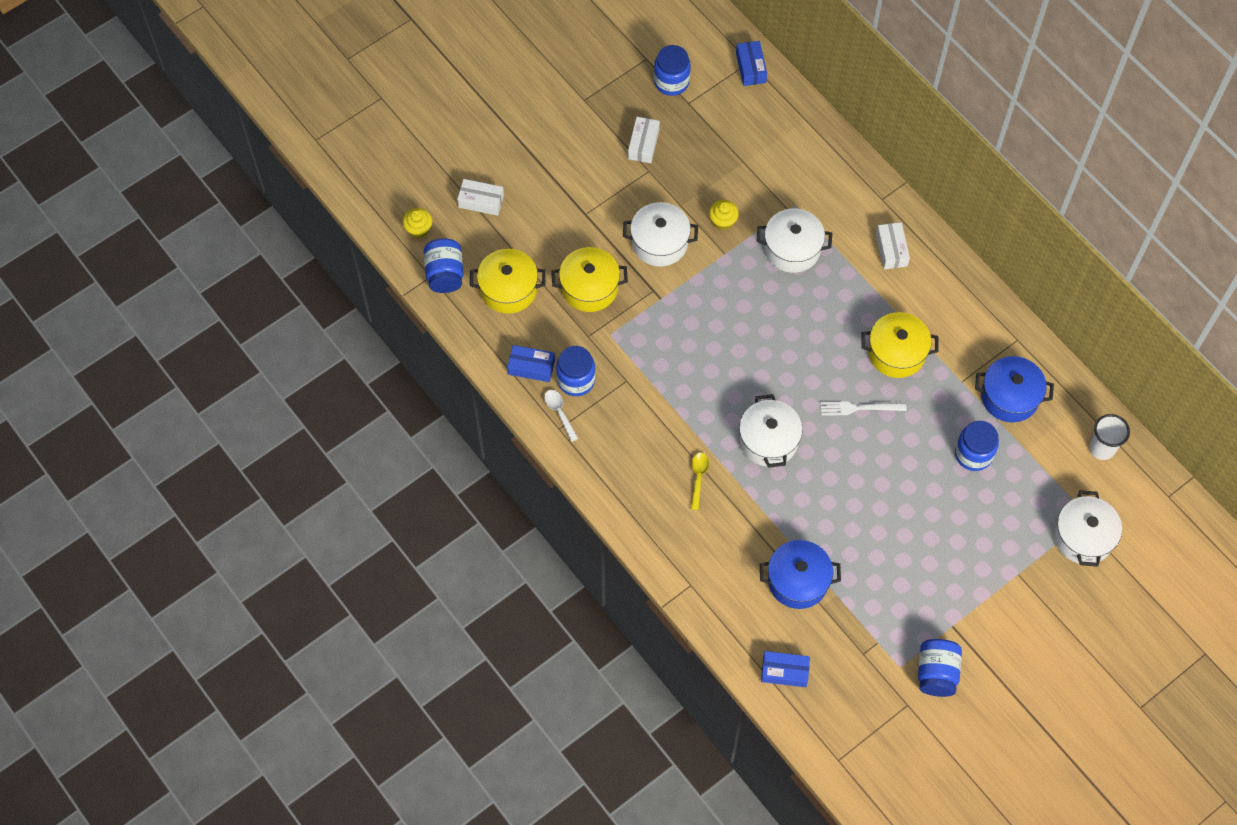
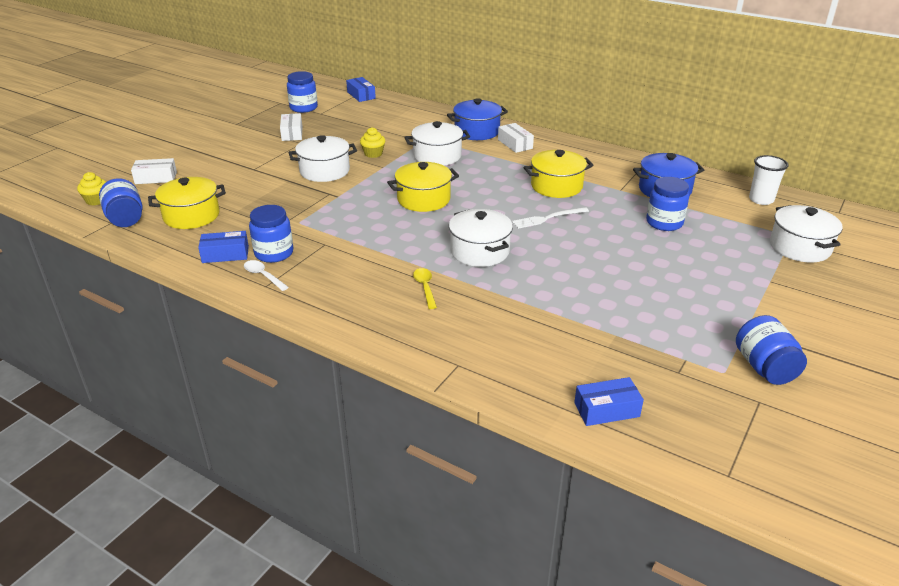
camera: 20 degrees left, 30 degrees down
yellow pot [551,247,628,312] -> yellow pot moved to [387,162,459,212]
blue pot [760,540,841,609] -> blue pot moved to [447,98,508,140]

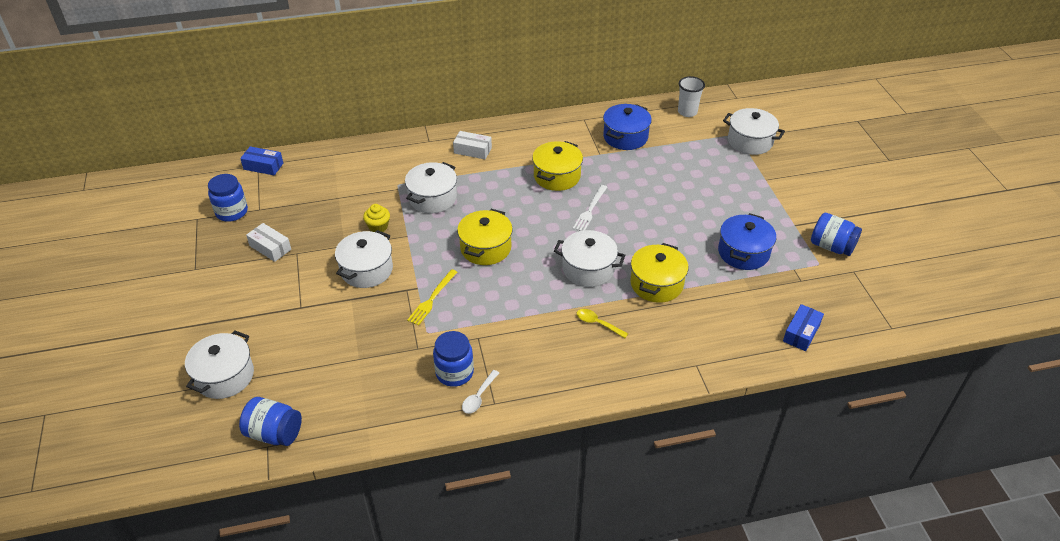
camera: 45 degrees left, 10 degrees up
yellow cupcake [77,172,106,206] -> none
white box [131,158,177,184] -> white pot [185,330,254,399]
yellow pot [148,177,226,229] -> yellow pot moved to [630,243,688,303]
blue box [198,231,249,263] -> none
white spoon [244,260,289,291] -> white spoon turned 60 degrees counterclockwise [462,370,499,414]
blue pot [447,98,508,140] -> blue pot moved to [718,213,776,270]
blue jar [646,177,689,231] -> none
none -> yellow fork [407,269,457,326]

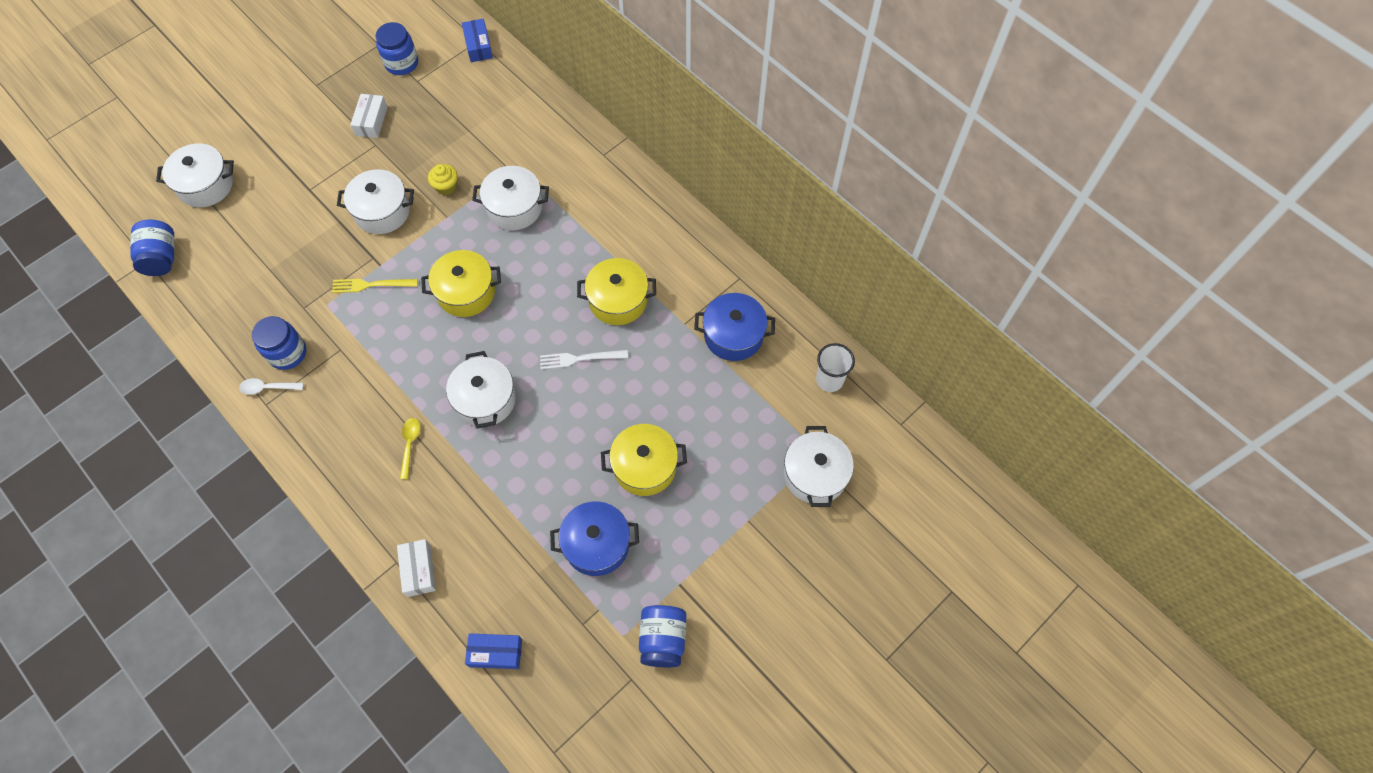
camera: 60 degrees right, 20 degrees up
white box [453,131,492,159] -> white box moved to [397,539,436,597]
yellow pot [630,243,688,303] -> yellow pot moved to [601,424,687,496]

